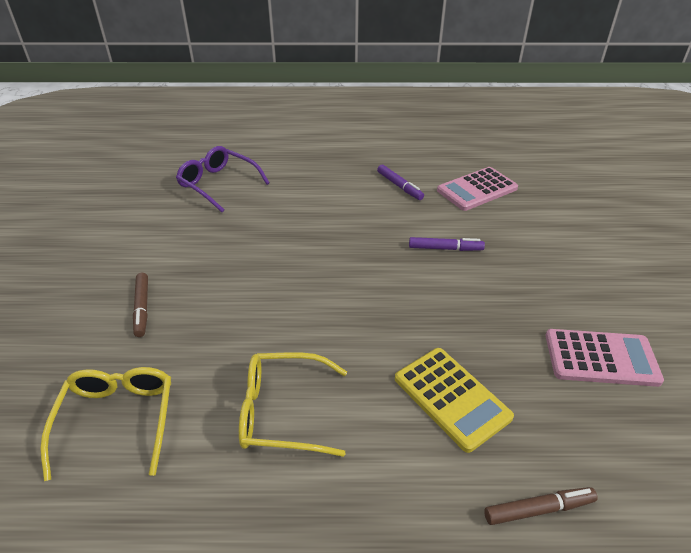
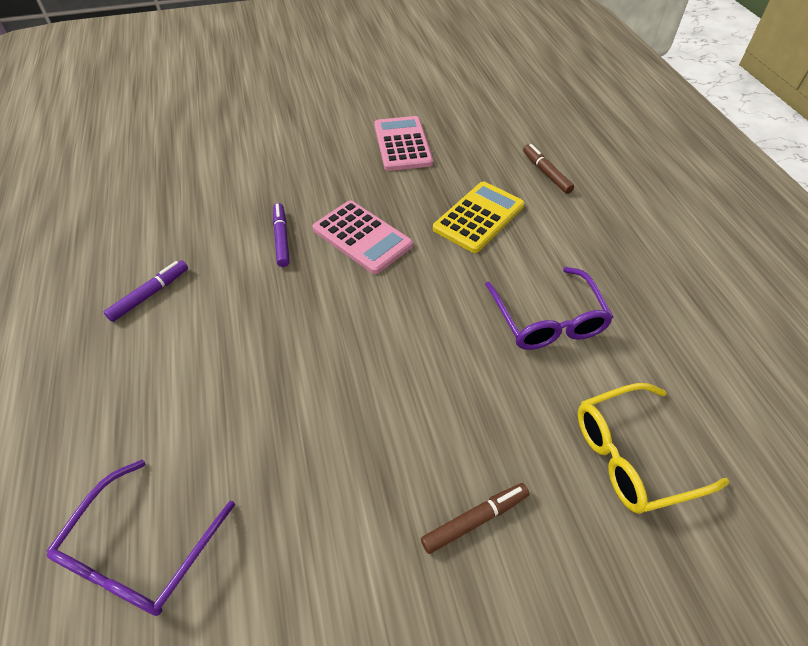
camera: 105 degrees left, 10 degrees up
yellow glasses [239,352,347,457] -> purple glasses [485,267,613,350]
pink calculator [437,167,518,211] -> pink calculator moved to [312,200,413,274]

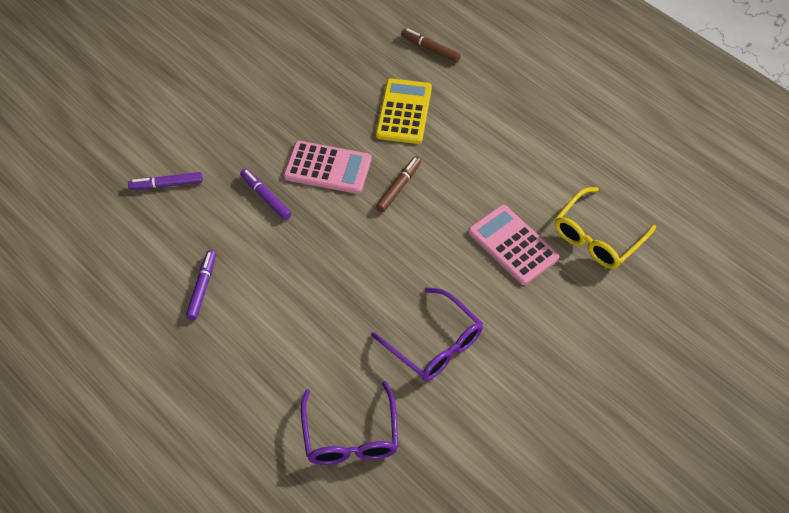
camera: 30 degrees left, 5 degrees up
pink calculator [374,116,433,171] -> pink calculator moved to [468,205,559,285]
brown marker [421,483,529,554] -> brown marker moved to [376,156,421,212]
purple glasses [485,267,613,350] -> purple glasses moved to [371,287,483,381]
none -> purple marker [128,172,203,190]

